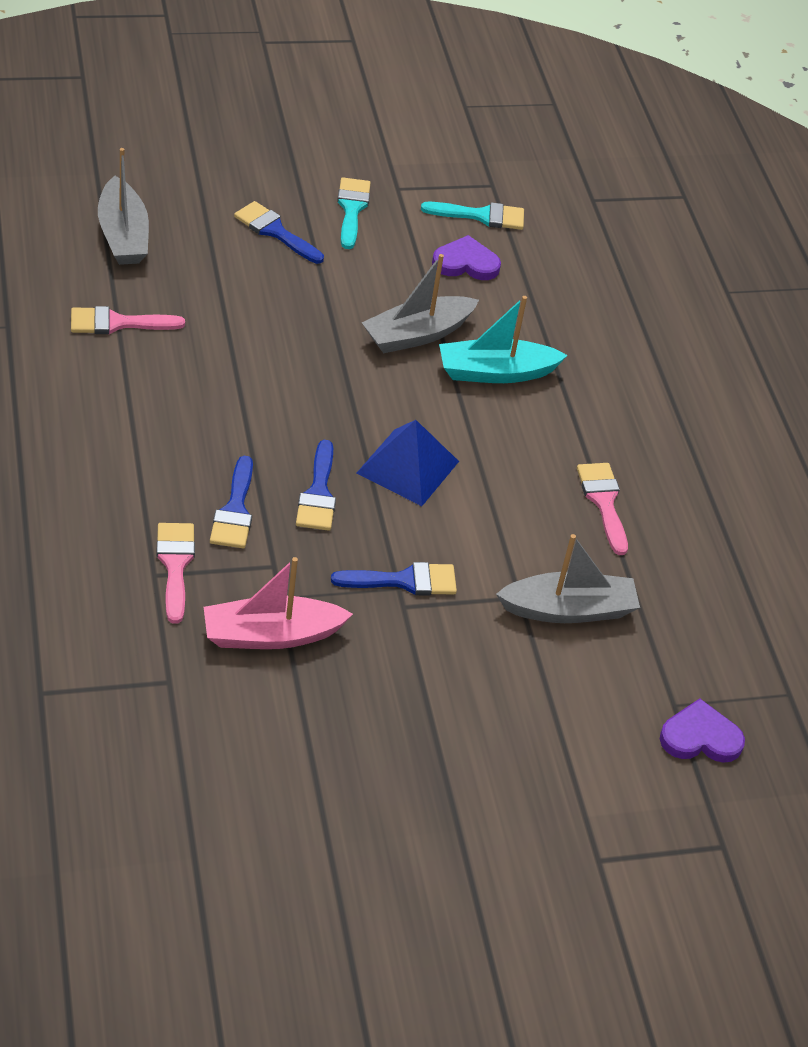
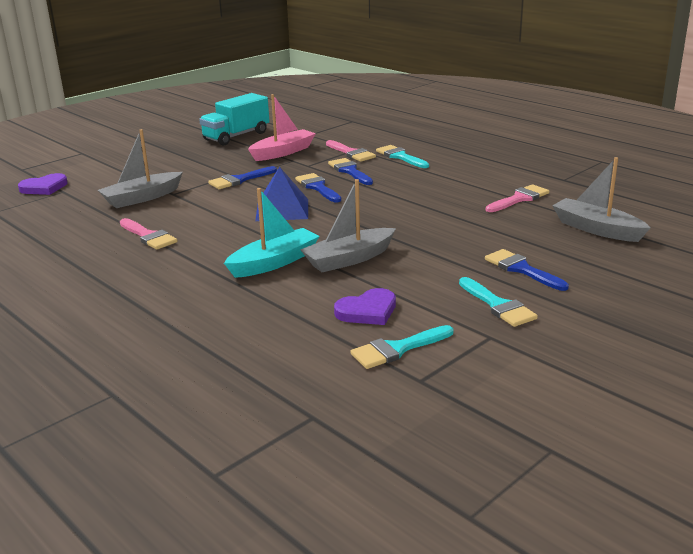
camera: 155 degrees right, 20 degrees down
blue brush [234,201,324,264] -> blue brush turned 135 degrees counterclockwise [485,249,569,291]
grey boat [361,254,479,353] -> grey boat turned 150 degrees counterclockwise [300,179,396,272]
none -> turquoise truck [199,93,270,145]
none -> turquoise brush [376,145,429,168]

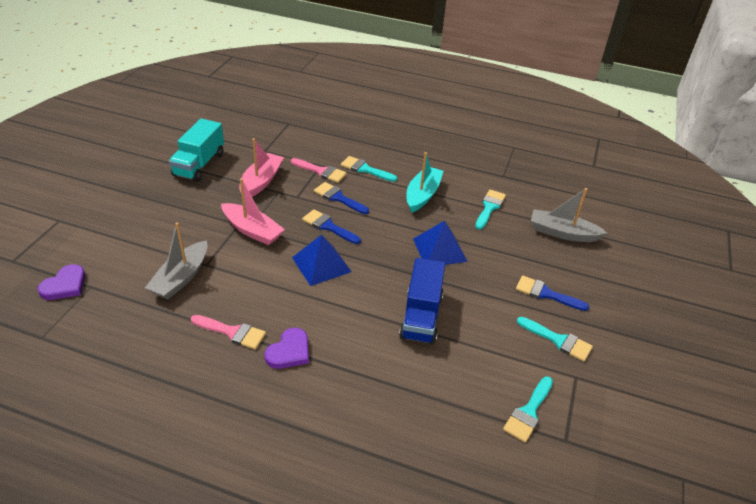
camera: 30 degrees left, 15 degrees up
blue brush [208,166,277,189] -> pink boat [221,178,285,245]
turquoise boat [224,188,319,278] -> turquoise boat moved to [406,152,443,213]
grey boat [300,179,396,272] -> blue truck [399,258,445,344]
purple heart [334,288,396,325] -> purple heart moved to [264,328,309,369]
pink brush [486,184,549,212] -> turquoise brush [475,190,506,229]
none -> blue pyramid [413,221,468,265]

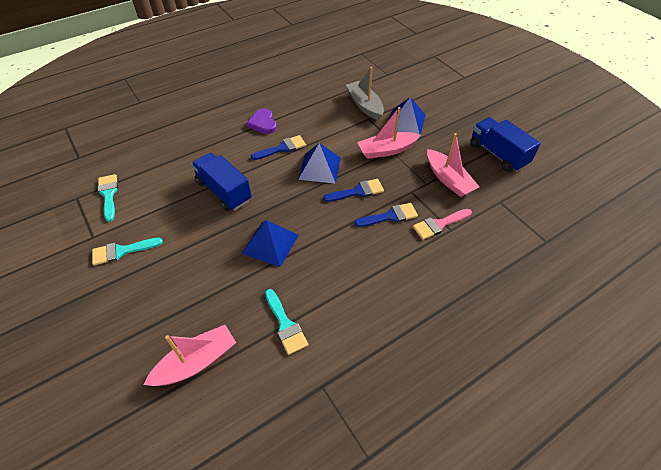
camera: 130 degrees right, 10 degrees up
purple heart [38,264,85,300] -> none
turquoise truck [169,119,224,182] -> blue truck [470,117,541,172]
pink brush [191,315,266,349] -> none
turquoise brush [341,156,397,182] -> none
turquoise boat [406,152,443,213] -> none
blue brush [516,276,589,311] -> blue brush moved to [251,135,306,160]
grey boat [531,188,607,242] -> pink boat [143,325,236,386]
none -> blue pyramid [390,97,426,135]

